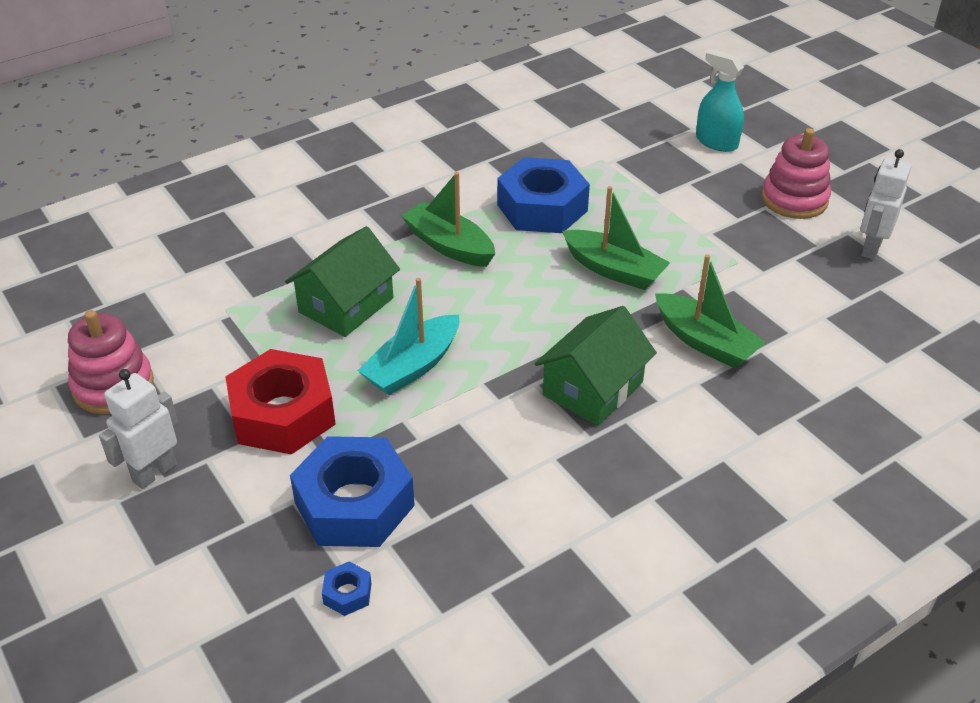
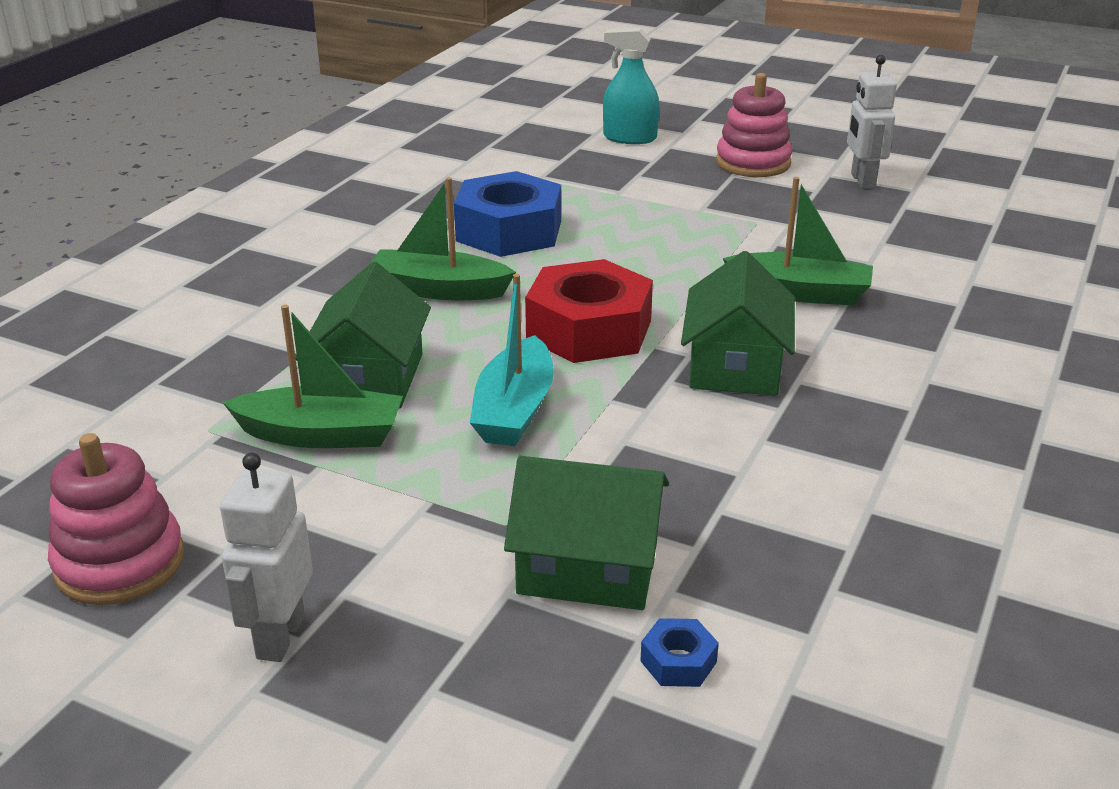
camera: 30 degrees left, 10 degrees down
red nut [225,349,336,455] -> red nut moved to [525,259,653,363]
blue nut [290,436,415,547] -> green house [504,456,669,610]
green boat [562,186,670,290] -> green boat moved to [223,305,403,448]

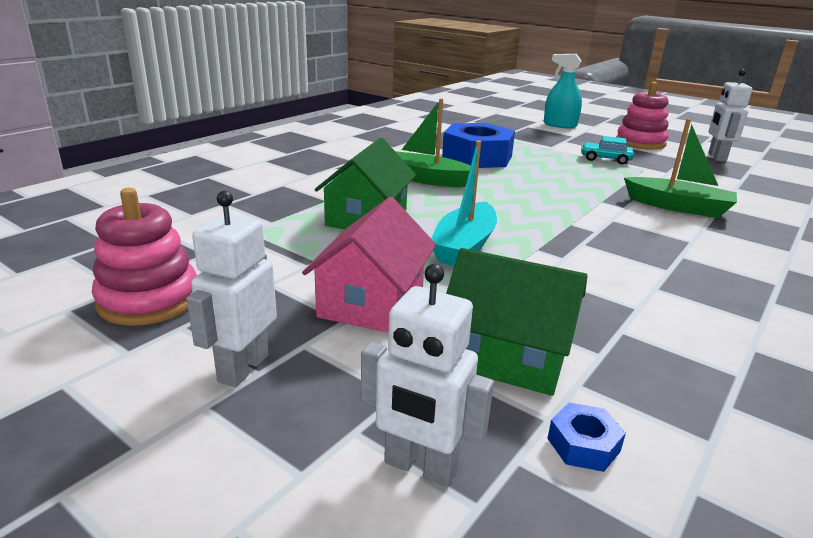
camera: 10 degrees right, 5 degrees down
green boat [223,305,403,448] -> none
red nut [525,259,653,363] -> none
green house [681,251,795,396] -> none
none -> pink house [302,197,436,333]
none -> white robot [361,264,494,487]
none -> turquoise car [581,136,634,165]

